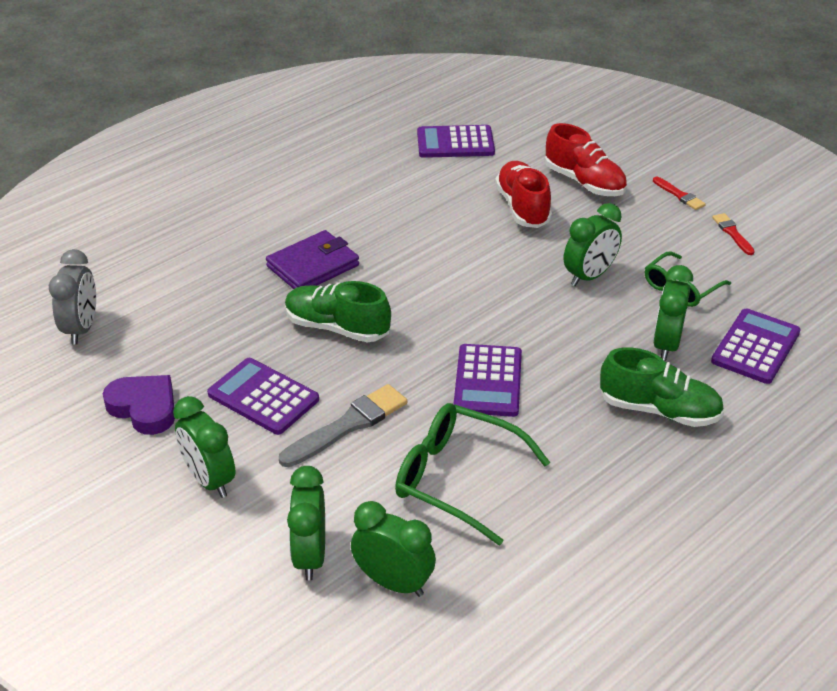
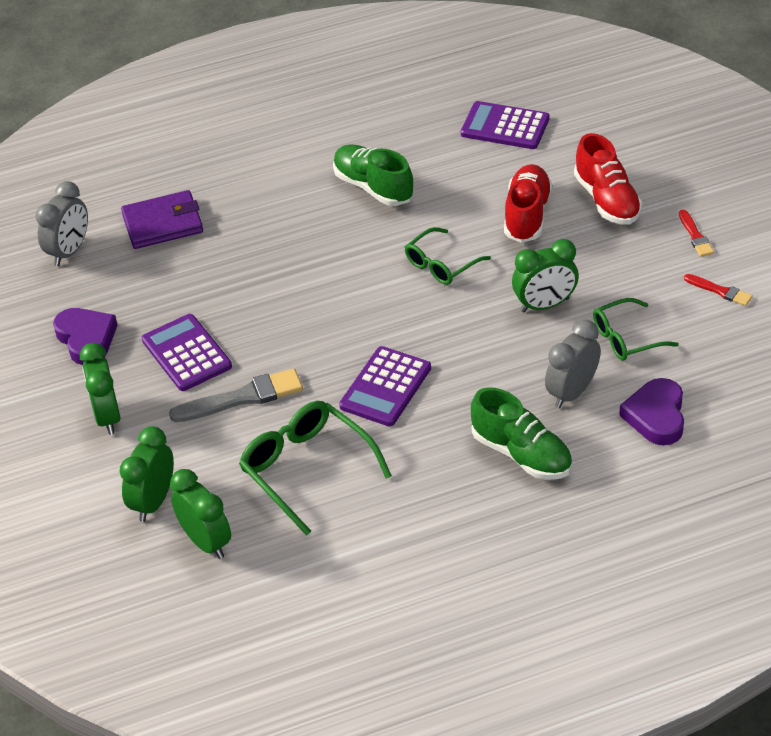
camera: 25 degrees right, 5 degrees up
purple wallet [266,230,359,289] -> purple wallet moved to [121,190,203,249]
green shoe [285,281,391,342] -> green shoe moved to [333,144,414,206]
green clock [653,265,693,361] -> grey clock [545,320,601,408]
purple calculator [711,308,801,384] -> purple heart [619,378,684,445]
red brush [712,213,755,255] -> red brush turned 120 degrees clockwise [684,274,753,306]
none -> green glasses [405,227,491,285]

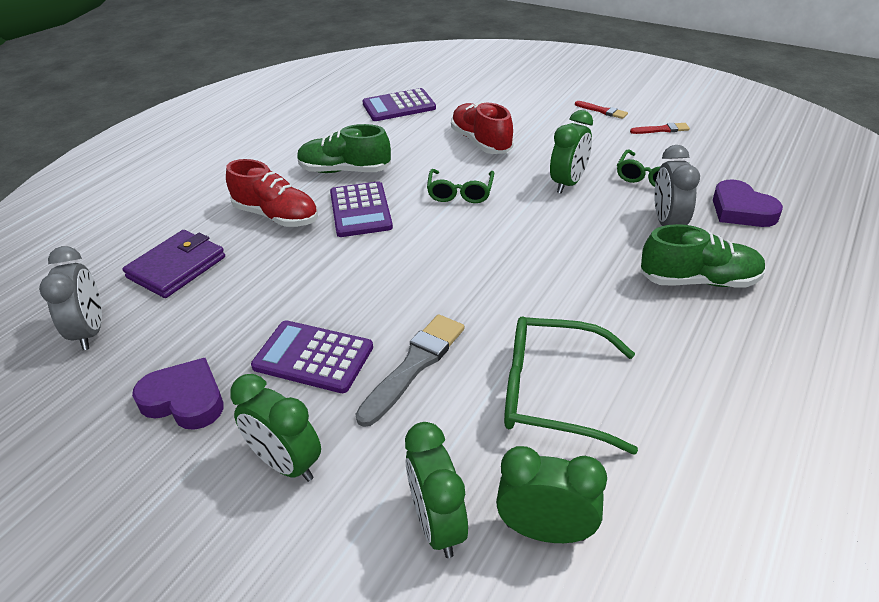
camera: 40 degrees left, 5 degrees down
purple calculator [339,346,431,426] -> purple calculator moved to [330,181,393,237]
red shoe [574,133,642,224] -> red shoe moved to [226,159,318,227]

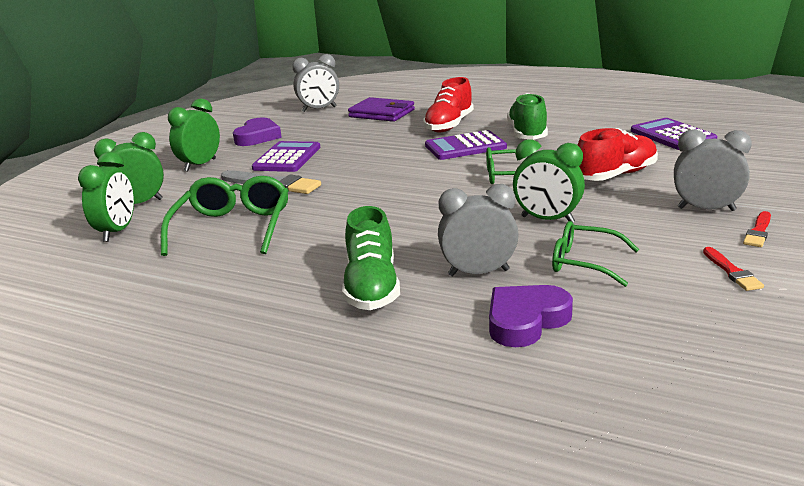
camera: 85 degrees right, 15 degrees down
none -> grey clock [674,130,752,211]

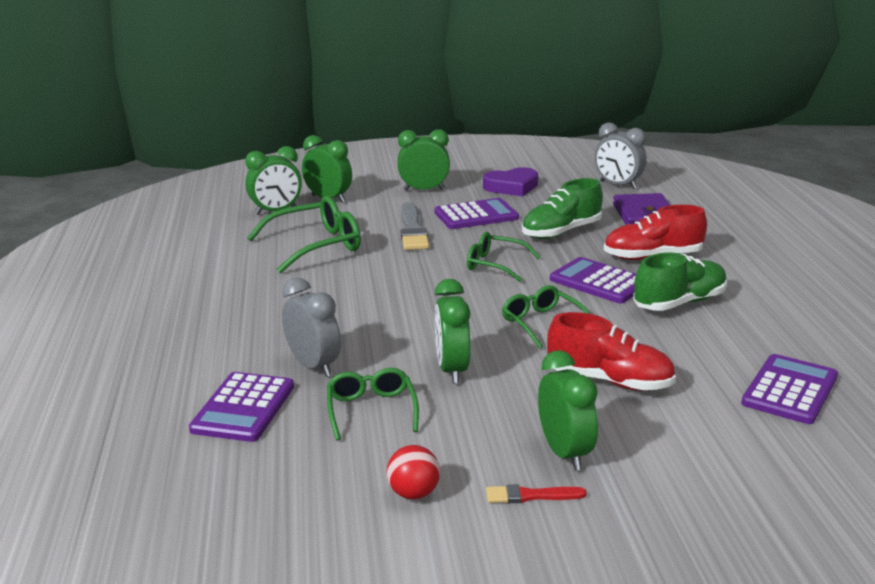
camera: 55 degrees right, 0 degrees up
green shoe [342,206,400,310] -> green shoe moved to [522,178,603,239]
purple heart [489,285,573,347] -> purple calculator [189,372,294,442]
grey clock [674,130,752,211] -> green clock [538,350,598,471]
red brush [703,247,764,291] -> red ball [387,445,440,499]
none -> green glasses [467,232,540,282]

